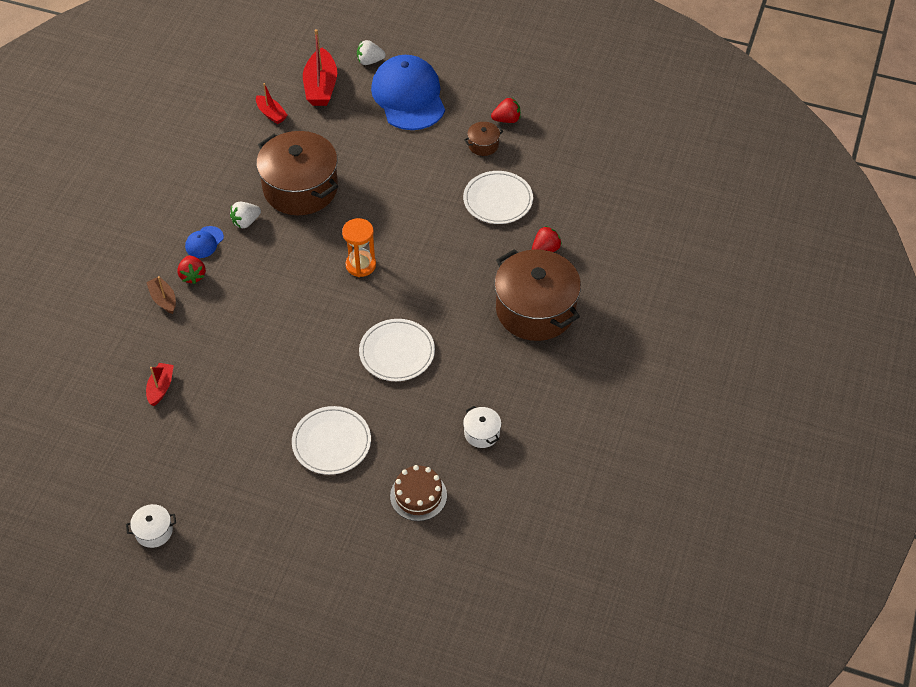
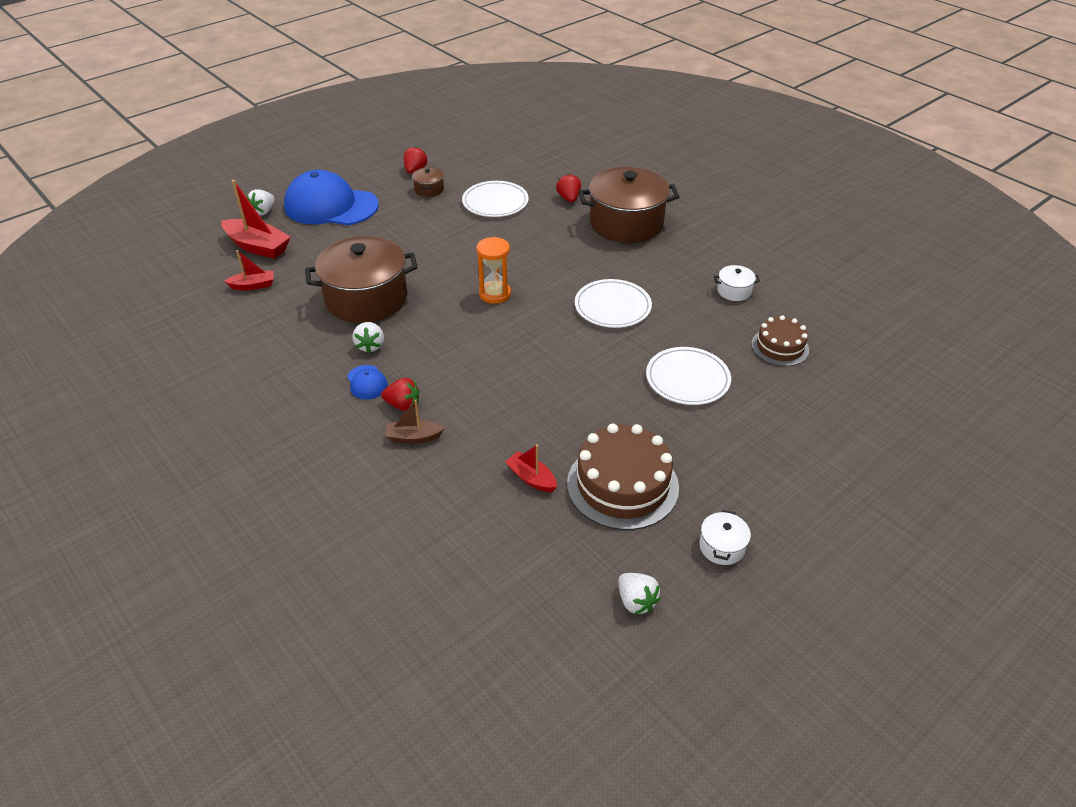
camera: 60 degrees left, 10 degrees down
none -> brown cake [567,424,679,530]
none -> white strawberry [618,573,661,614]

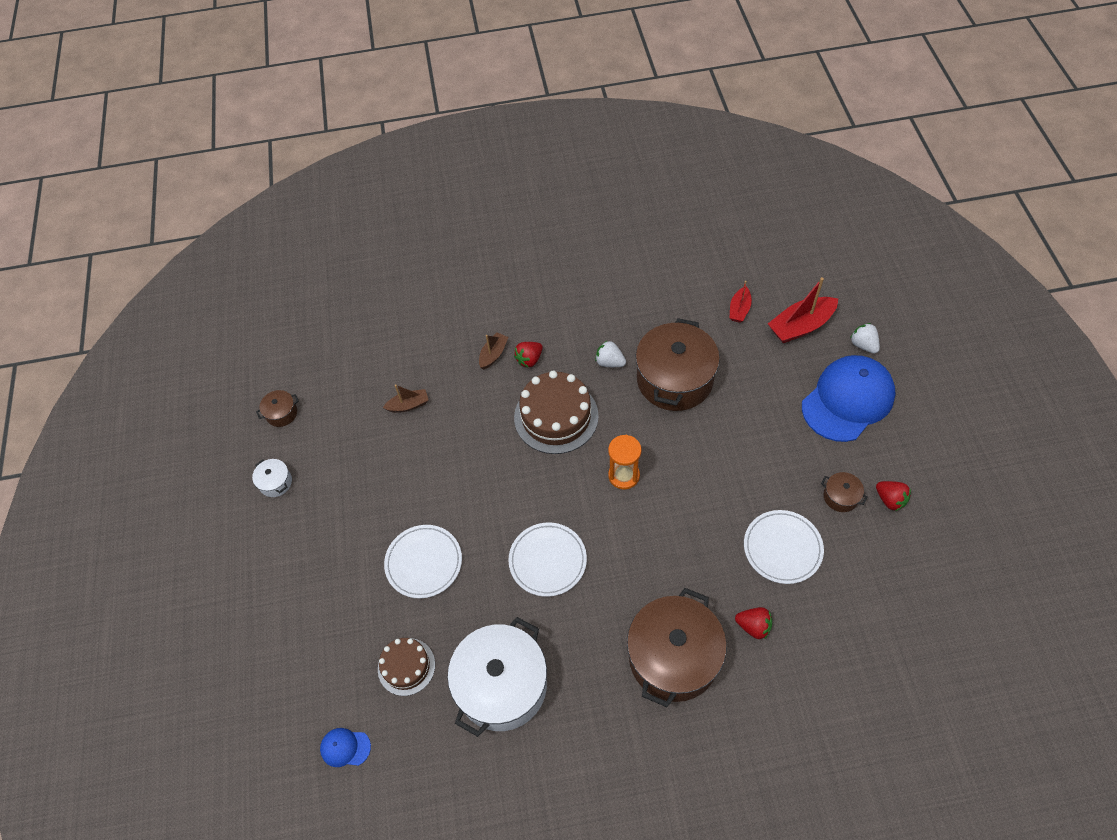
camera: 125 degrees right, 15 degrees up
blue cap [347,365,388,400] -> blue cap moved to [320,728,371,767]
red boat [505,444,557,492] -> brown boat [383,384,429,413]
brown cake [567,424,679,530] -> brown cake moved to [514,371,599,454]
white strawberry [618,573,661,614] -> brown pot [256,390,299,427]
white pot [714,265,760,301] -> white pot [448,617,547,737], size x2.38

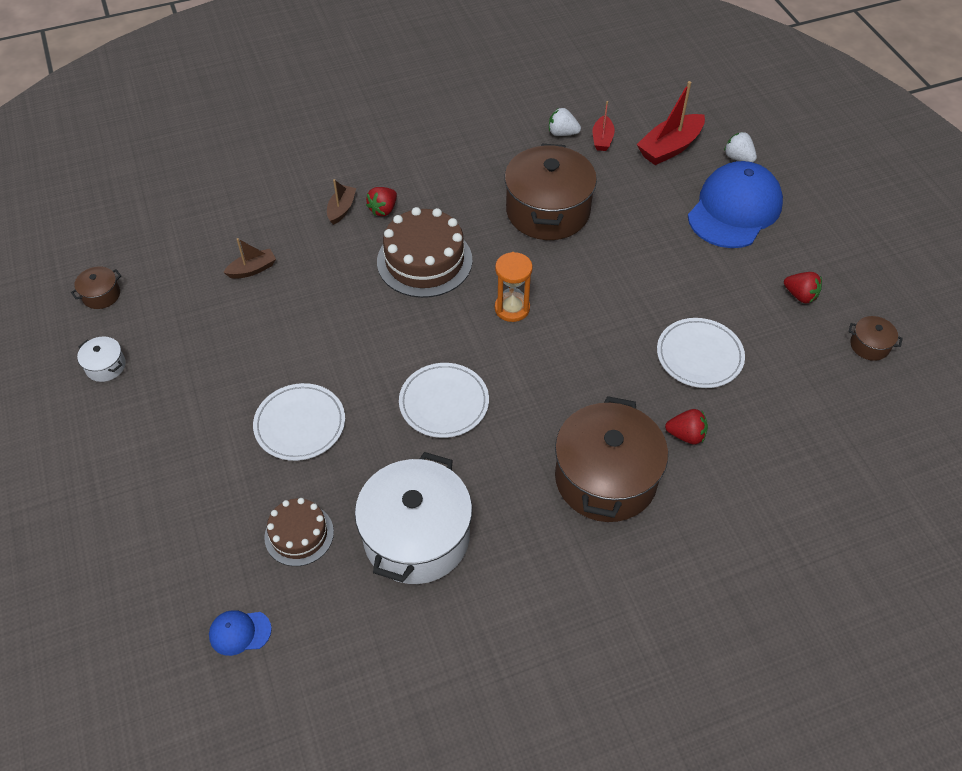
camera: 15 degrees left, 5 degrees down
white strawberry [595,340,626,367] -> white strawberry moved to [549,108,581,136]
brown pot [821,472,868,512] -> brown pot moved to [849,316,903,361]

